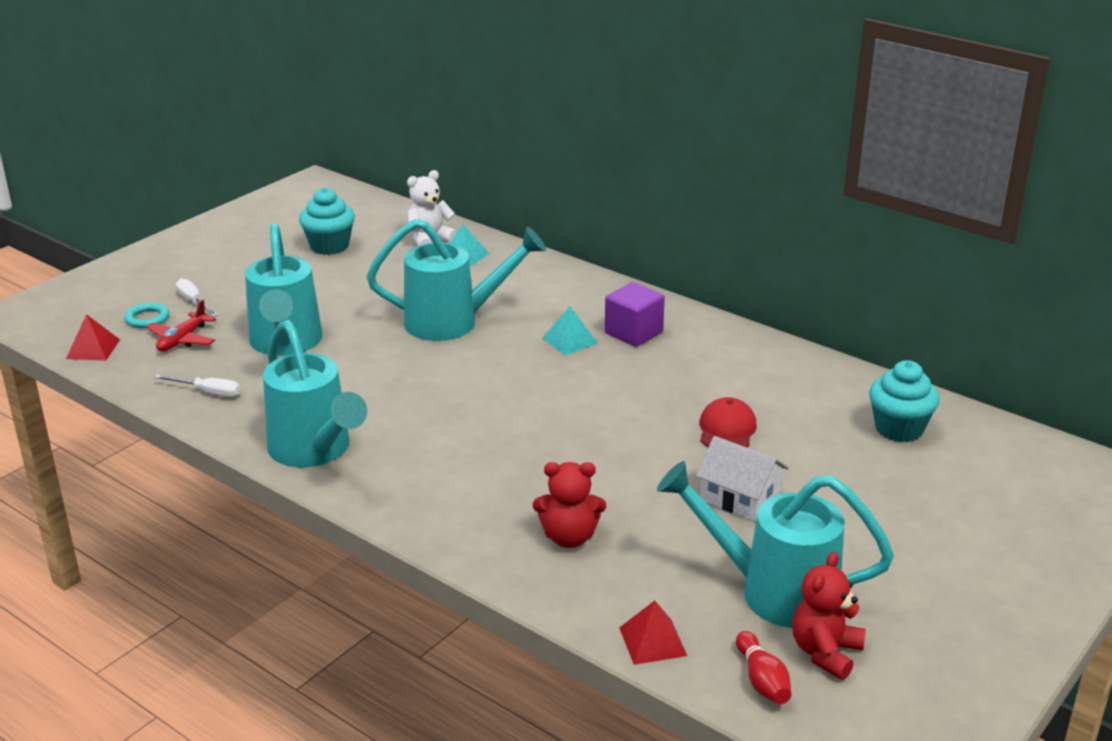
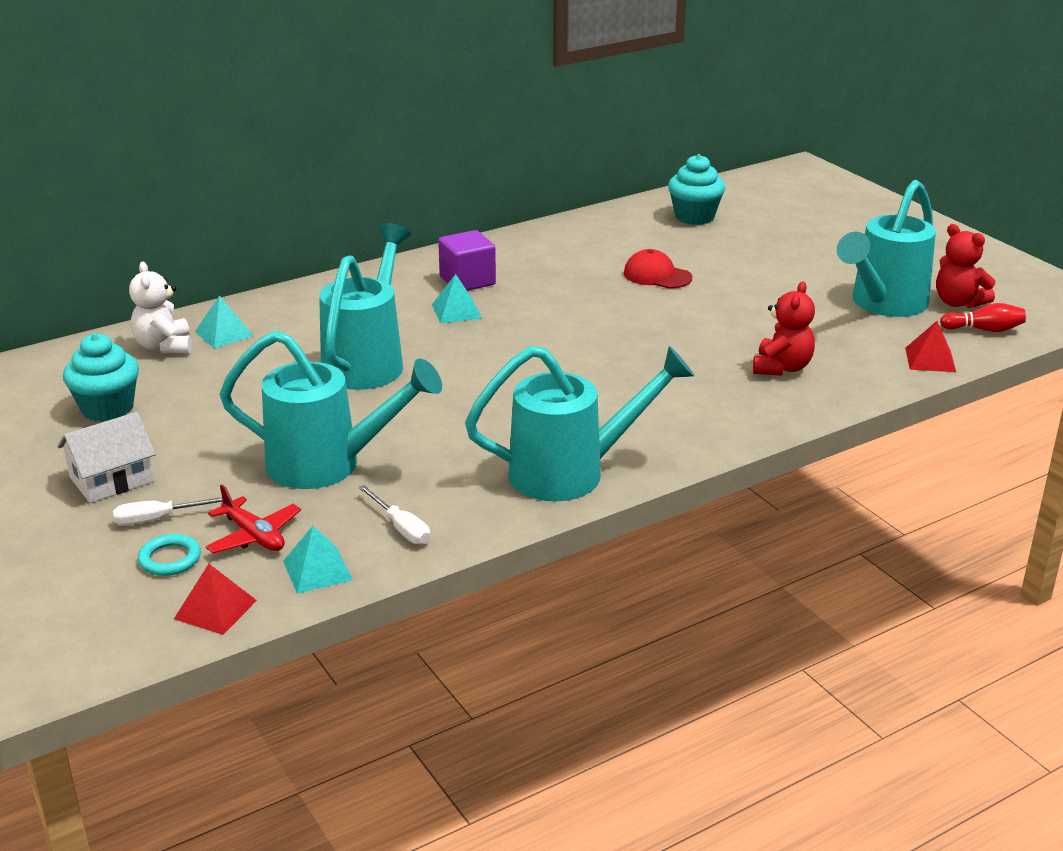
camera: 70 degrees left, 0 degrees up
white screwdriver [154,375,240,397] -> white screwdriver turned 105 degrees clockwise [358,485,430,545]
white house [696,436,789,522] -> white house moved to [58,412,156,503]
none -> turquoise pyramid [283,525,353,594]

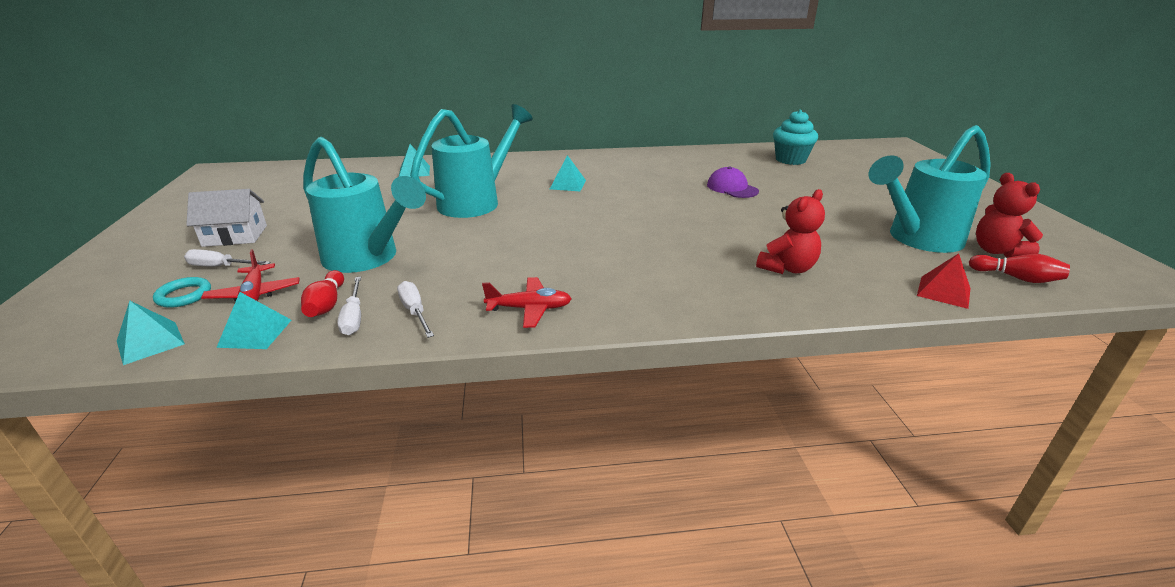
camera: 25 degrees right, 0 degrees up
turquoise cupcake [63,333,139,422] -> none
white teddy bear [129,262,192,354] -> none
red pyramid [174,564,257,635] -> turquoise pyramid [117,300,185,365]
purple cube [438,230,496,291] -> none
turquoise watering can [465,346,695,501] -> red plane [482,277,572,328]
red cap [624,249,692,289] -> purple cap [707,166,759,198]
none -> red bowling pin [301,270,344,317]
none -> white screwdriver [397,281,434,338]

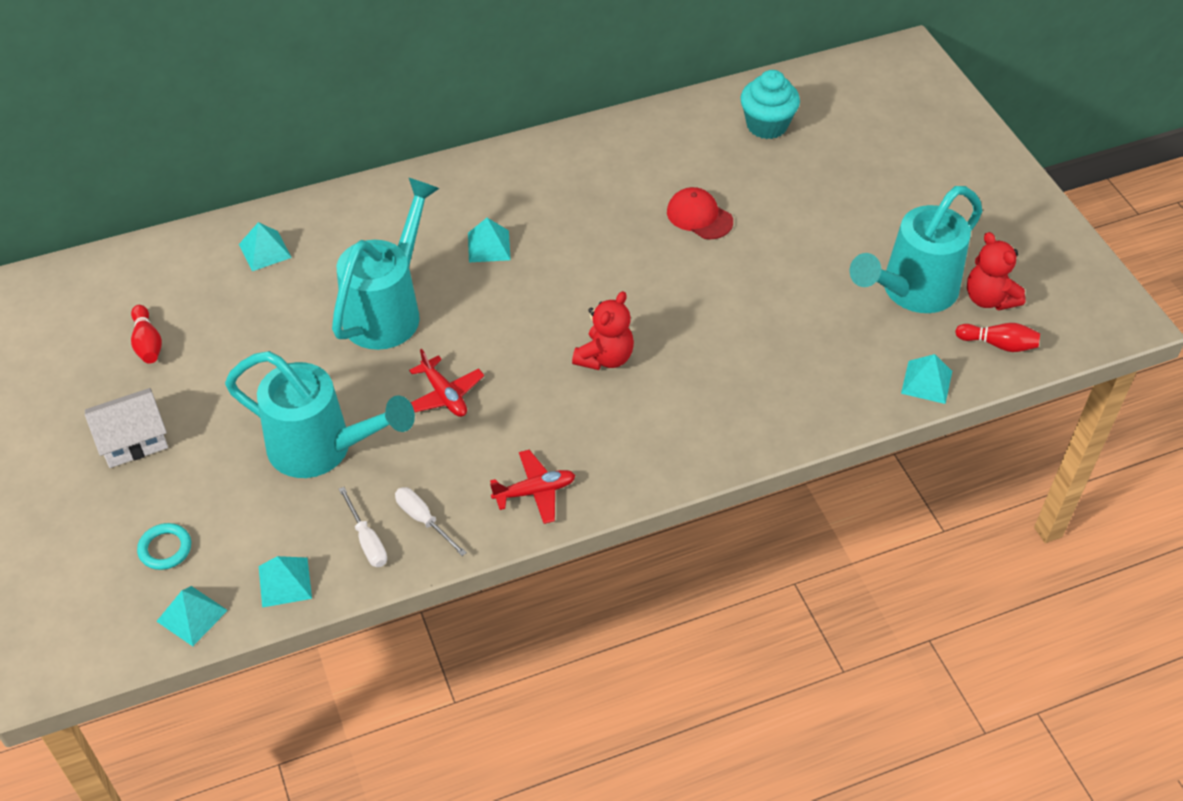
camera: 15 degrees left, 20 degrees up
white screwdriver [184,249,271,267] -> none
red plane [201,249,300,302] -> red plane moved to [409,349,484,417]
red bowling pin [301,270,344,317] -> red bowling pin moved to [131,305,162,364]
purple cap [707,166,759,198] -> red cap [667,187,733,240]
red teddy bear [756,189,825,274] -> red teddy bear moved to [572,291,634,370]
red pyramid [917,253,971,309] -> turquoise pyramid [901,354,952,404]

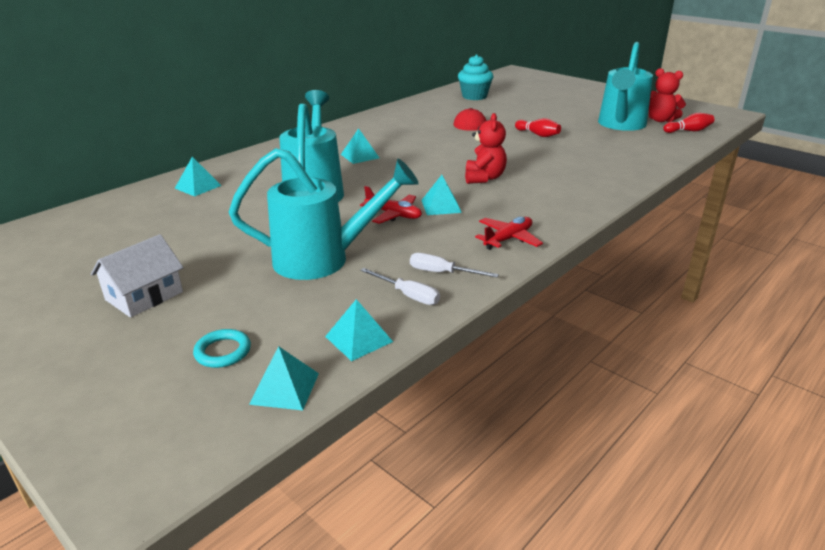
camera: 25 degrees left, 20 degrees down
red bowling pin [131,305,162,364] -> red bowling pin moved to [515,118,561,137]
turquoise pyramid [901,354,952,404] -> turquoise pyramid moved to [421,175,462,215]

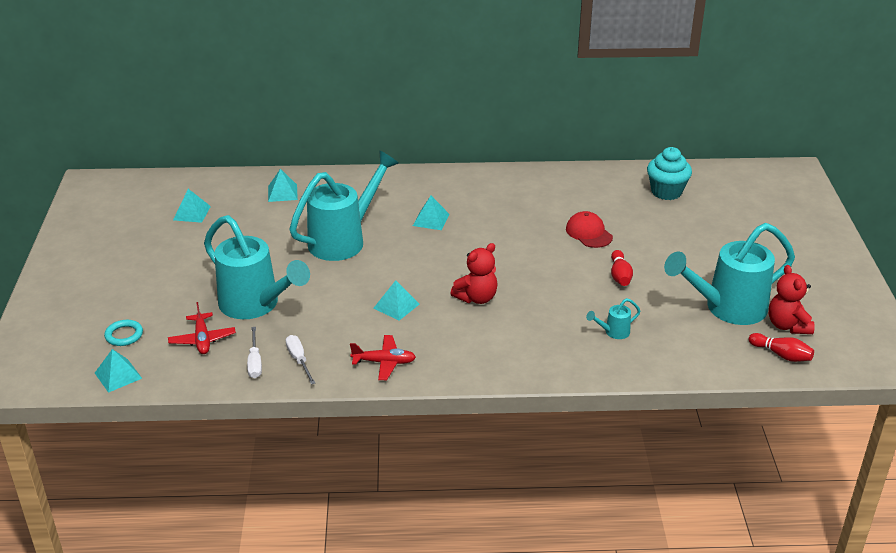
camera: 45 degrees right, 5 degrees up
white house [91,234,184,318] -> none
turquoise pyramid [325,299,393,361] -> turquoise pyramid moved to [173,189,211,223]
red plane [360,186,422,224] -> red plane moved to [168,302,236,354]
none -> turquoise watering can [586,298,640,339]

